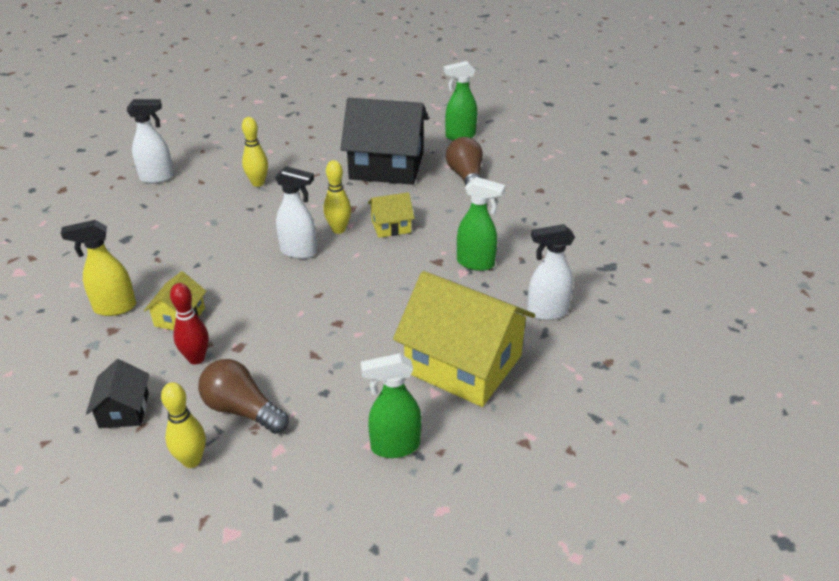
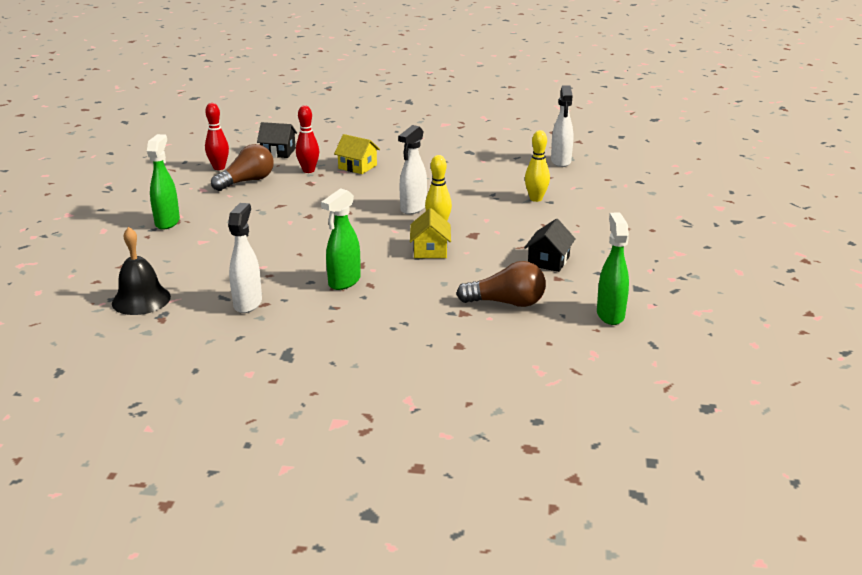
camera: 105 degrees right, 10 degrees down
yellow spray bottle [61,220,136,316] -> none
yellow bowling pin [161,382,206,468] -> red bowling pin [205,103,229,170]
black house [340,98,429,185] -> black house [524,219,576,272], size x0.47
yellow house [393,271,535,407] -> none
none -> black bell [112,227,171,315]

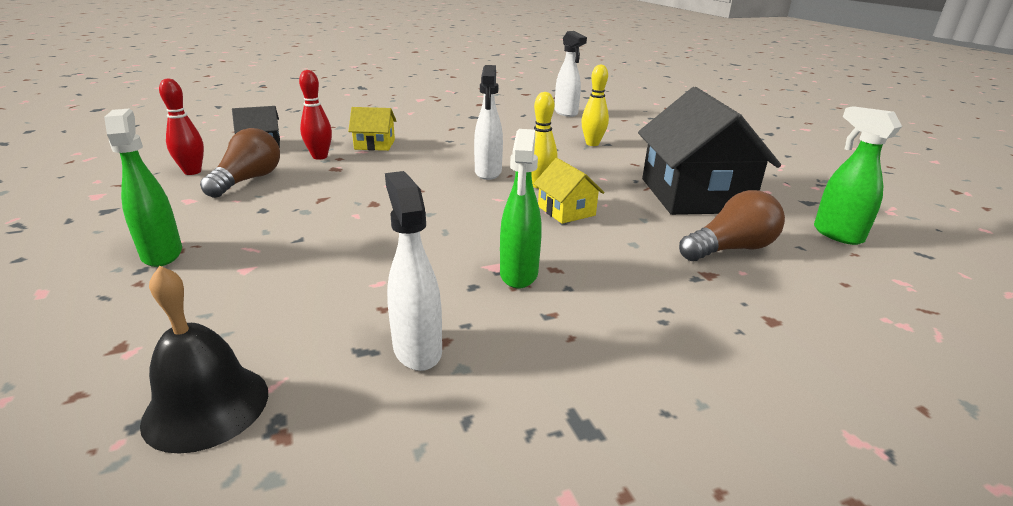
camera: 30 degrees left, 0 degrees up
black house [524,219,576,272] -> black house [638,87,781,215], size x2.14

